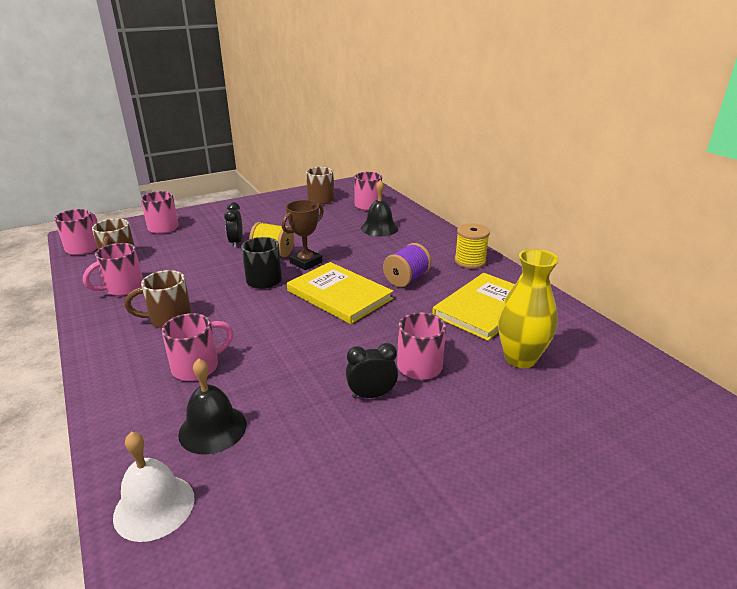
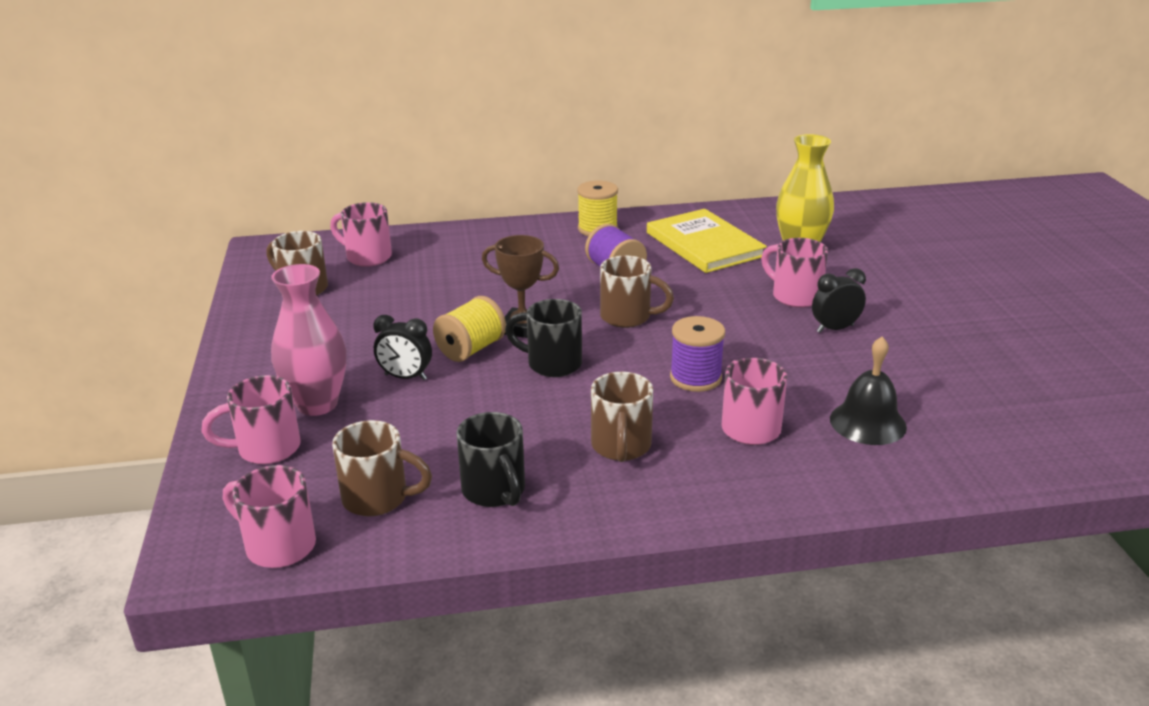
camera: 70 degrees left, 0 degrees up
pink mug [83,243,143,296] -> black mug [456,412,525,507]
white bell [113,432,195,542] -> none
brown trophy [282,200,324,270] -> brown trophy turned 45 degrees counterclockwise [482,235,559,338]
yellow book [287,262,393,324] -> brown mug [600,255,674,328]
black clock [346,343,398,398] -> black clock turned 60 degrees clockwise [812,268,866,333]
black bell [361,180,398,237] -> none
none -> pink vase [271,264,346,416]
none -> purple spool [670,316,725,392]

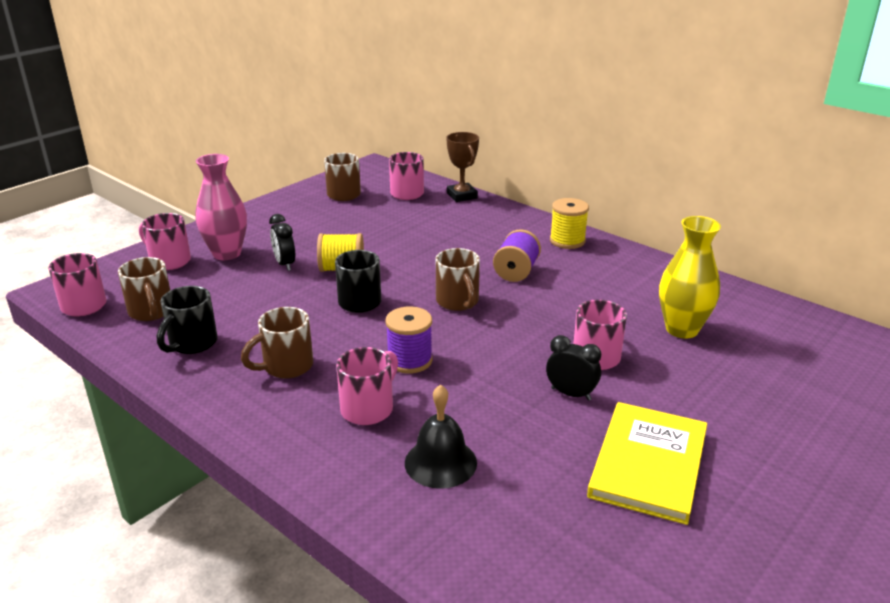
camera: 50 degrees right, 0 degrees up
brown trophy [482,235,559,338] -> brown trophy moved to [446,132,479,202]
yellow book [647,209,767,273] -> yellow book moved to [587,402,707,525]

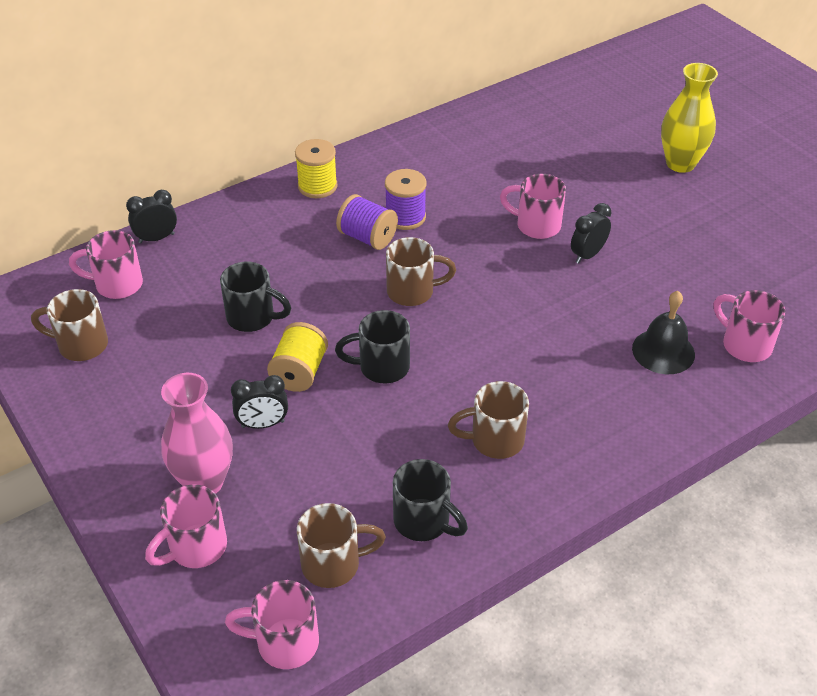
camera: 75 degrees left, 15 degrees up
brown mug [241,307,313,379] -> brown mug turned 105 degrees clockwise [448,381,529,459]
pink mug [336,347,398,425] -> pink mug moved to [714,290,786,362]
purple spool [385,307,433,373] -> purple spool moved to [385,169,427,230]
brown trophy [446,132,479,202] -> black clock [126,190,177,243]
yellow book [587,402,707,525] -> none
yellow vase [659,216,721,339] -> yellow vase moved to [661,63,718,173]
none -> black mug [220,262,291,332]

